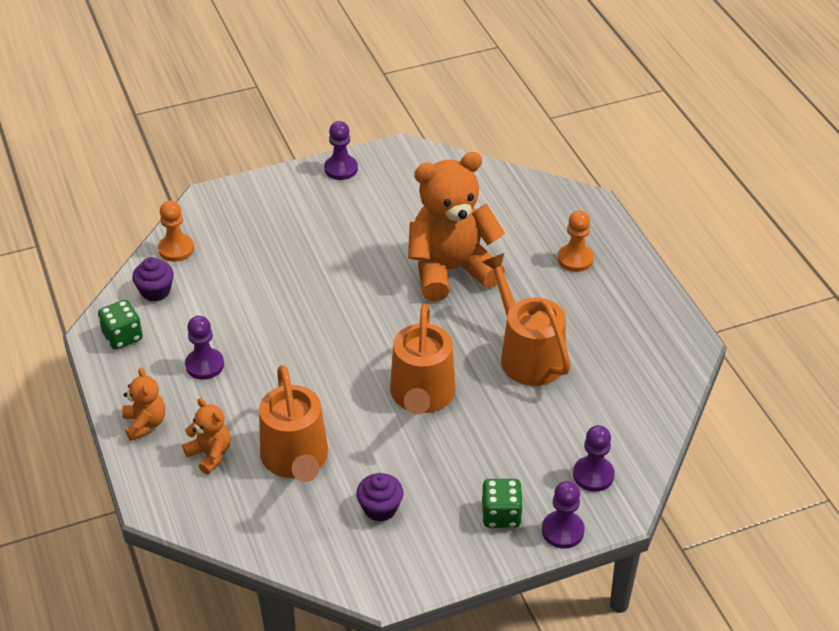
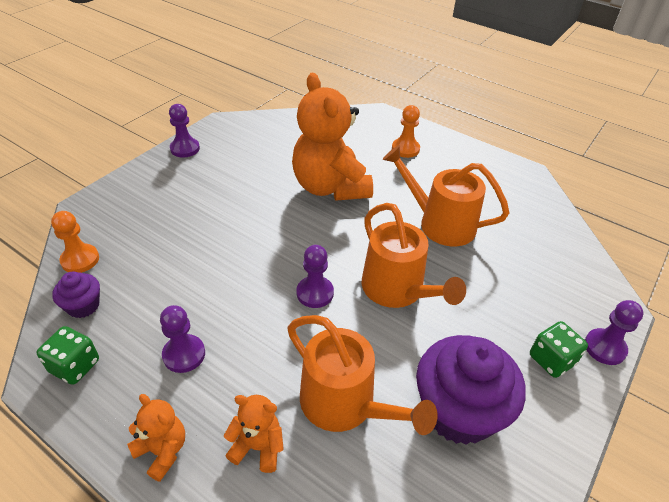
camera: 35 degrees left, 0 degrees up
purple cupcake [356,473,404,522] -> purple cupcake [416,335,526,445], size x2.04
orange teddy bear [408,152,505,302] -> orange teddy bear turned 60 degrees counterclockwise [292,73,373,201]
purple pawn [573,425,615,492] -> purple pawn moved to [296,245,334,308]

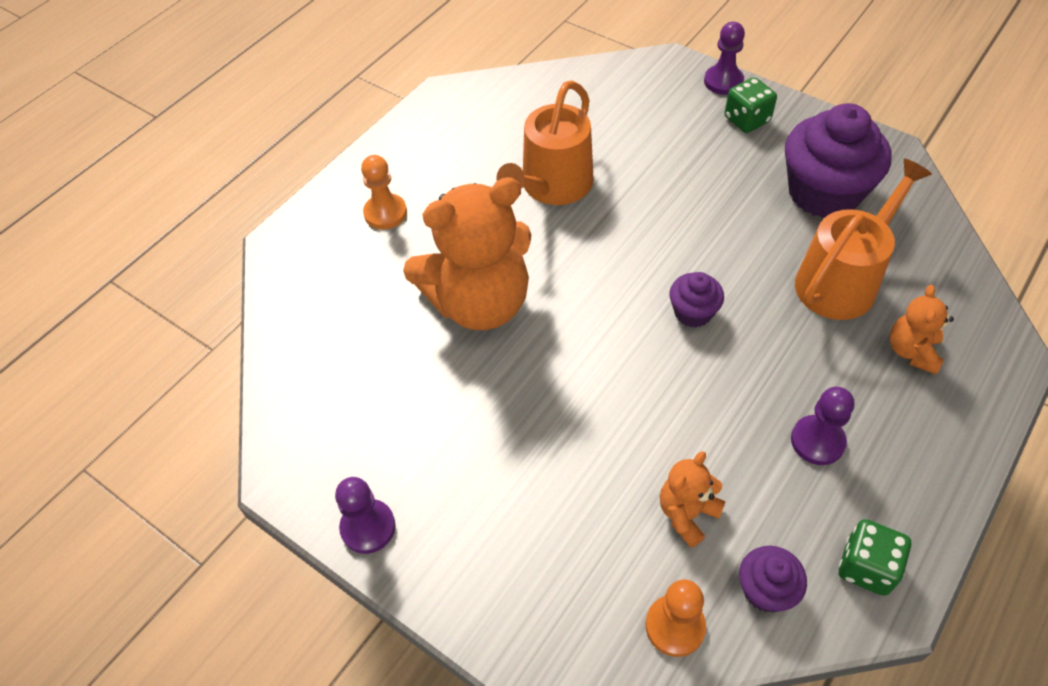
camera: 85 degrees left, 10 degrees up
orange teddy bear [127,394,185,482] -> orange teddy bear moved to [660,451,726,548]
purple pawn [296,245,334,308] -> purple cupcake [669,272,724,328]
orange watering can [362,203,466,308] -> none

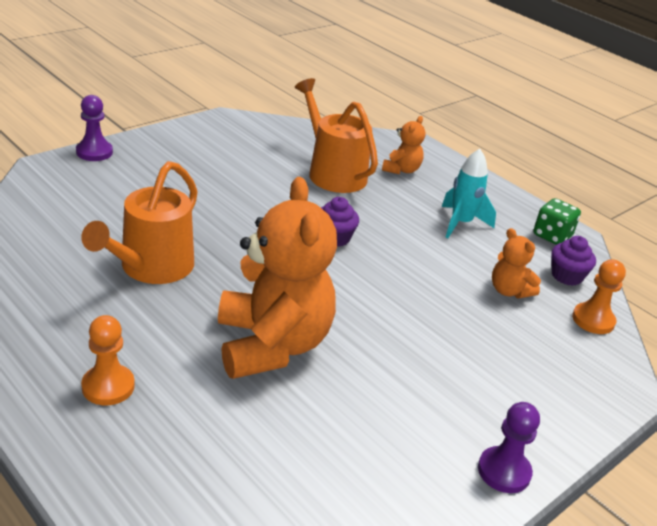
camera: 85 degrees left, 20 degrees down
orange watering can [496,80,594,205] -> orange watering can turned 75 degrees clockwise [81,161,198,284]
green dice [725,77,777,133] -> none
purple cupcake [785,103,891,218] -> none
purple pawn [791,387,854,465] -> turquoise rocket [442,149,496,238]
orange teddy bear [890,285,954,375] -> orange teddy bear turned 90 degrees counterclockwise [382,116,425,174]

